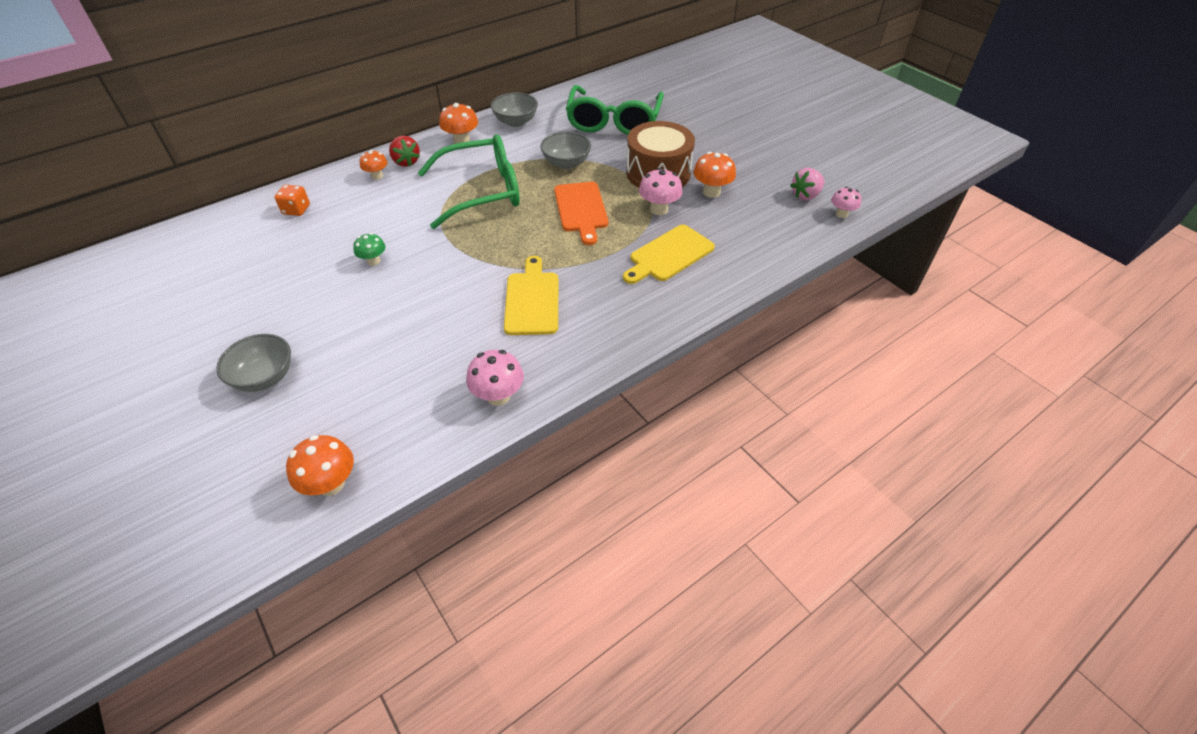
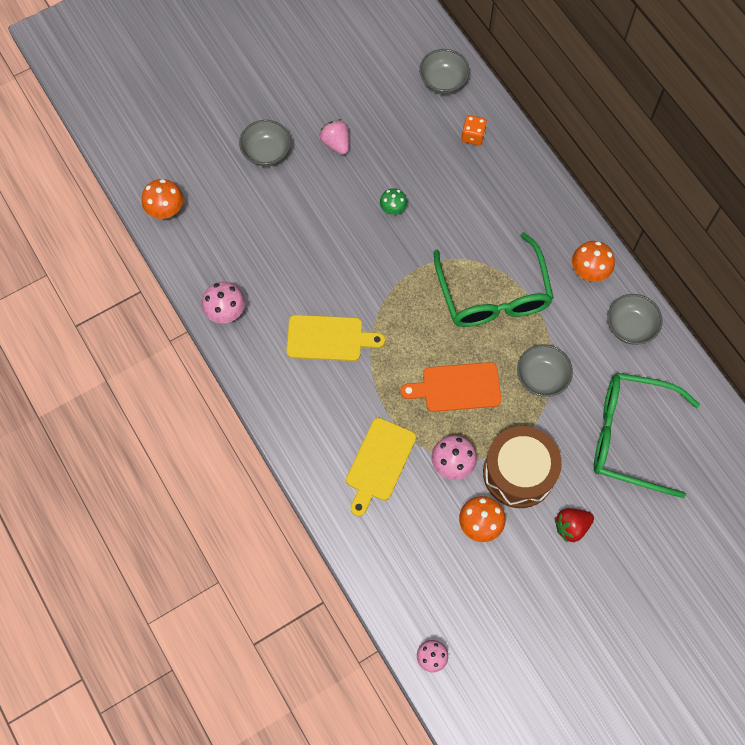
camera: 95 degrees right, 20 degrees up
orange mushroom [360,150,388,180] -> none
red strawberry [389,136,420,167] -> red strawberry moved to [555,508,594,543]
yellow cutting board [623,225,715,284] -> yellow cutting board turned 120 degrees counterclockwise [346,418,416,517]
pink strawberry [790,168,825,200] -> pink strawberry moved to [320,119,349,155]
none -> grey bowl [419,49,470,94]

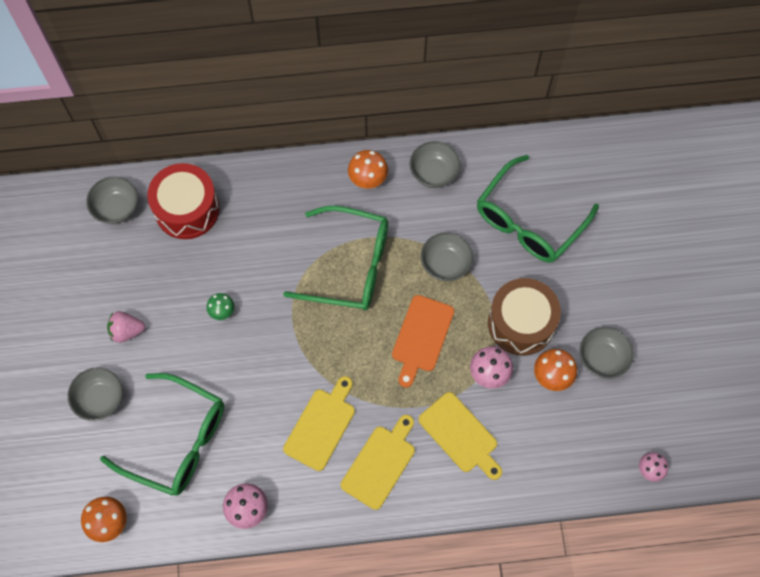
camera: 65 degrees left, 0 degrees up
orange dice [461,115,487,145] -> red drum [147,163,219,239]
red strawberry [555,508,594,543] -> none
none -> green glasses [100,373,224,496]
none -> yellow cutting board [341,415,415,510]
none -> grey bowl [580,327,634,379]

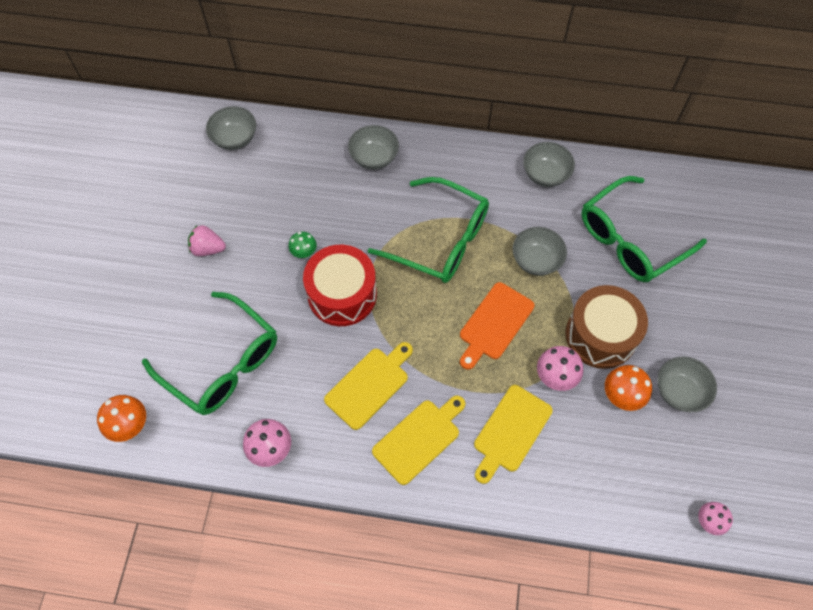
camera: 15 degrees right, 5 degrees down
grey bowl [68,368,123,421] -> grey bowl moved to [348,125,399,170]
red drum [147,163,219,239] -> red drum moved to [303,245,377,326]
orange mushroom [348,150,388,189] -> none
yellow cutting board [418,392,502,480] -> yellow cutting board turned 60 degrees clockwise [474,385,553,484]

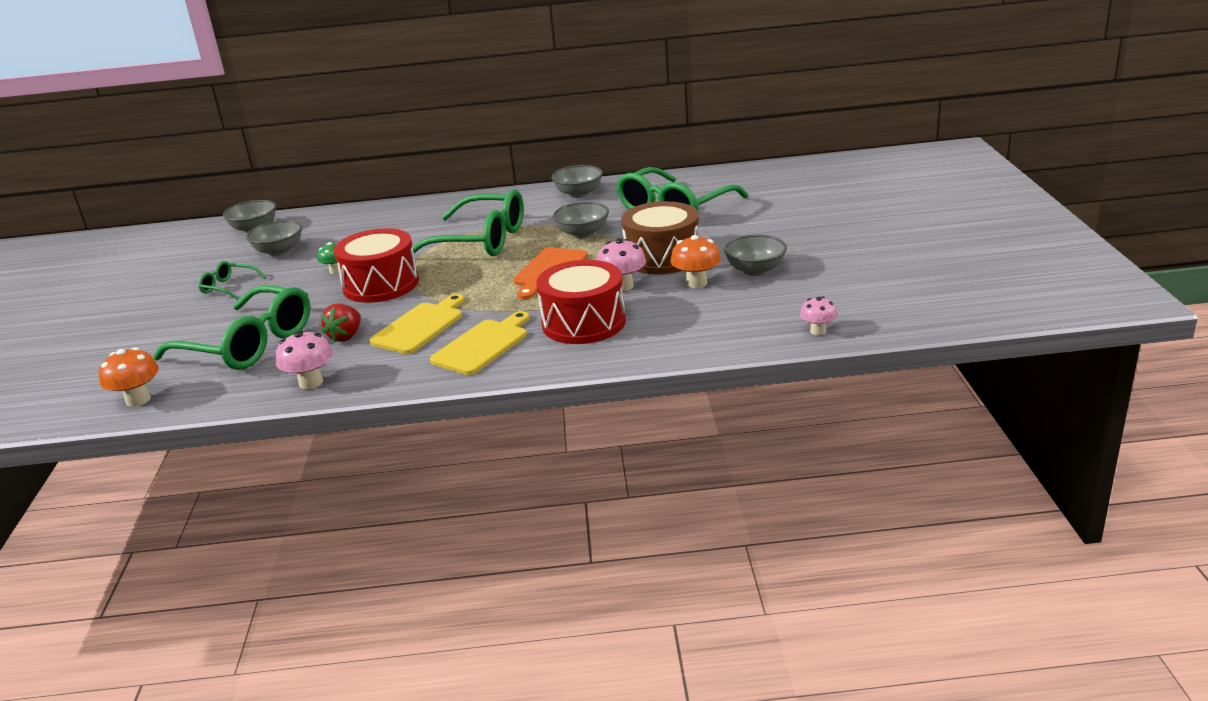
camera: 10 degrees left, 35 degrees down
pink strawberry [188,225,226,256] -> green glasses [198,261,267,300]
grey bowl [348,125,399,170] -> grey bowl moved to [246,220,302,256]
yellow cutting board [474,385,553,484] -> red drum [536,260,626,344]
none -> red strawberry [321,303,361,342]

